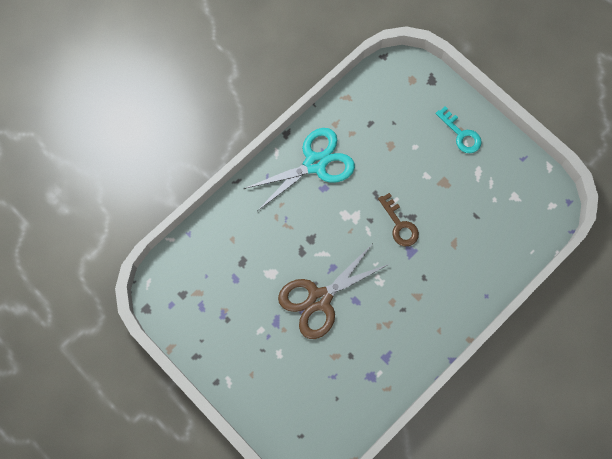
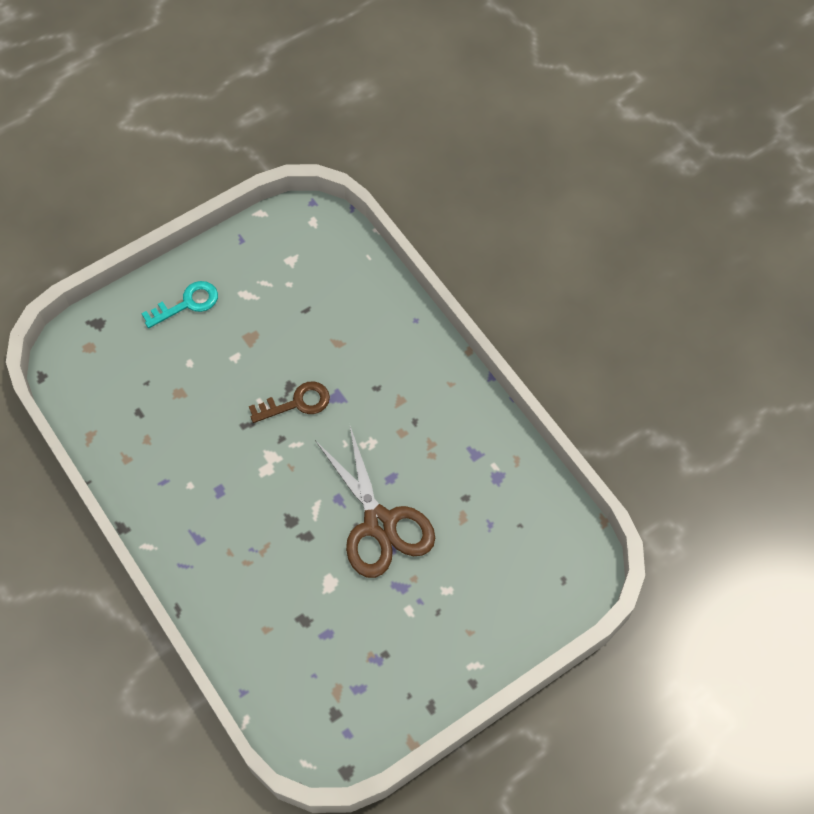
camera: 80 degrees left, 10 degrees down
turquoise scissors [244,128,355,211] -> none

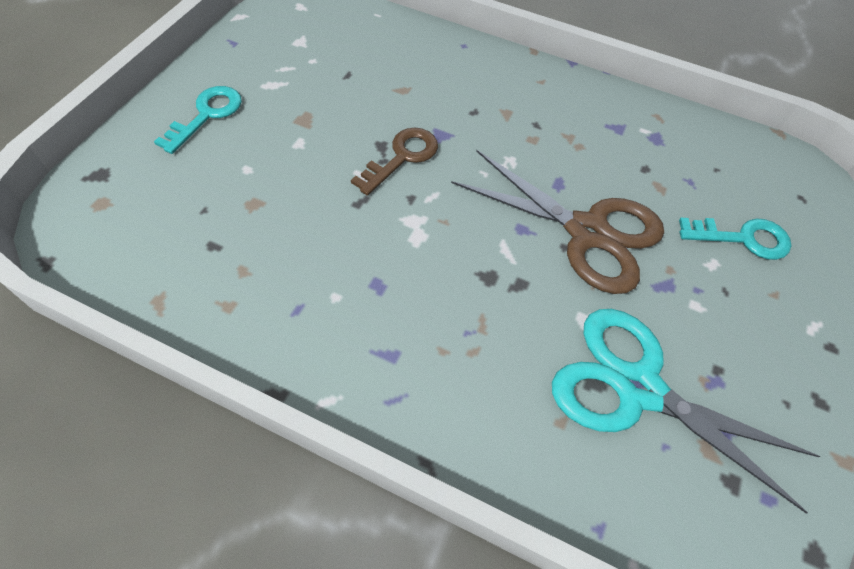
camera: 35 degrees left, 5 degrees down
none -> turquoise scissors [552,309,821,514]
none -> turquoise key [679,218,791,260]

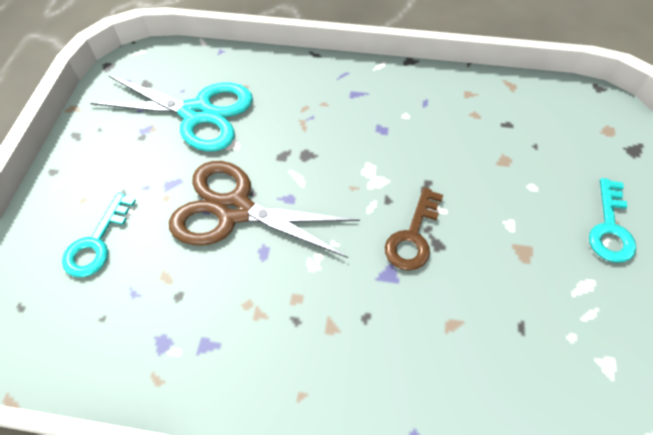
camera: 170 degrees right, 0 degrees up
turquoise key [679,218,791,260] -> turquoise key turned 60 degrees counterclockwise [62,193,136,277]

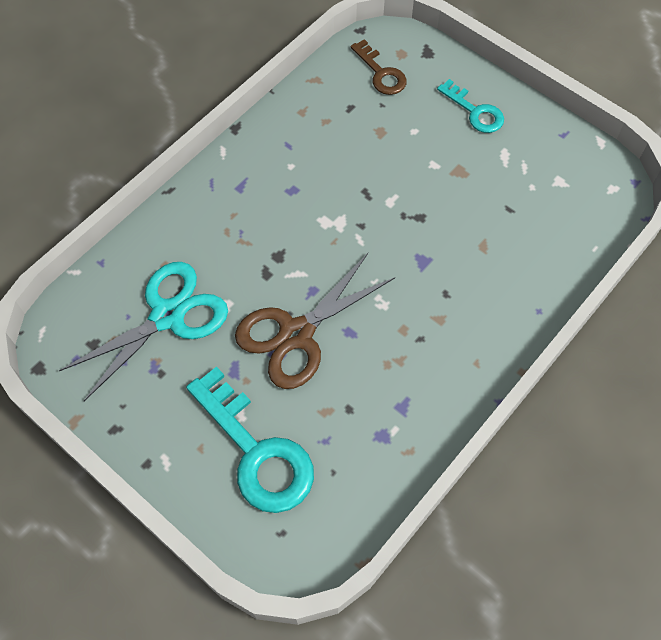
camera: 60 degrees left, 5 degrees up
turquoise key [62,193,136,277] -> turquoise key [186,367,314,513], size x1.79
brown key [385,188,443,271] -> brown key moved to [351,39,407,95]

